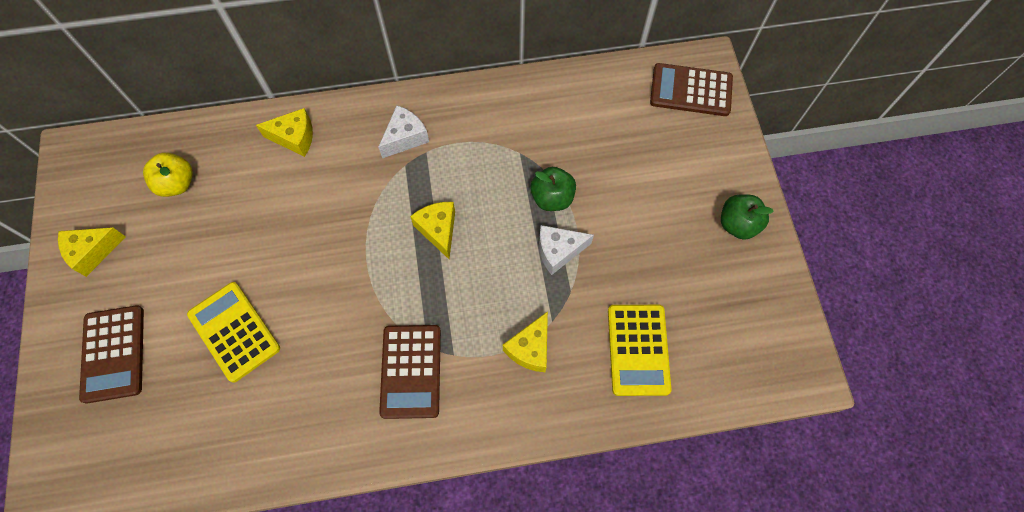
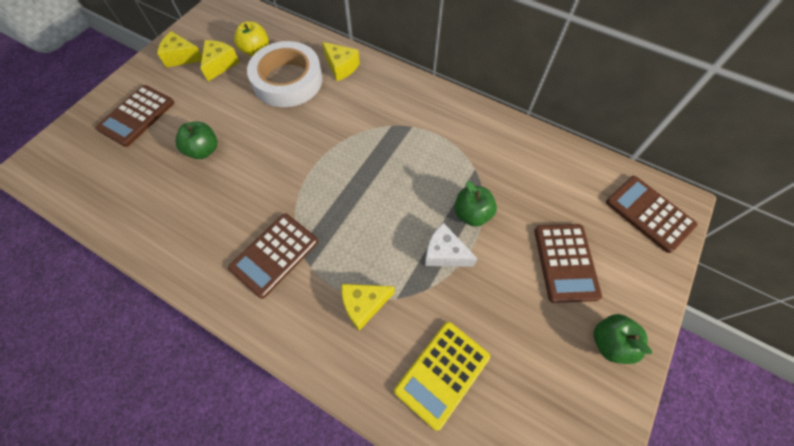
camera: 40 degrees right, 5 degrees down
yellow calculator [187,282,280,383] -> green apple [175,121,217,159]
white cheese [378,105,429,158] -> none
yellow cheese [410,202,455,259] -> yellow cheese moved to [200,40,239,82]
none -> white tape [247,41,323,107]
none -> brown calculator [534,224,602,303]

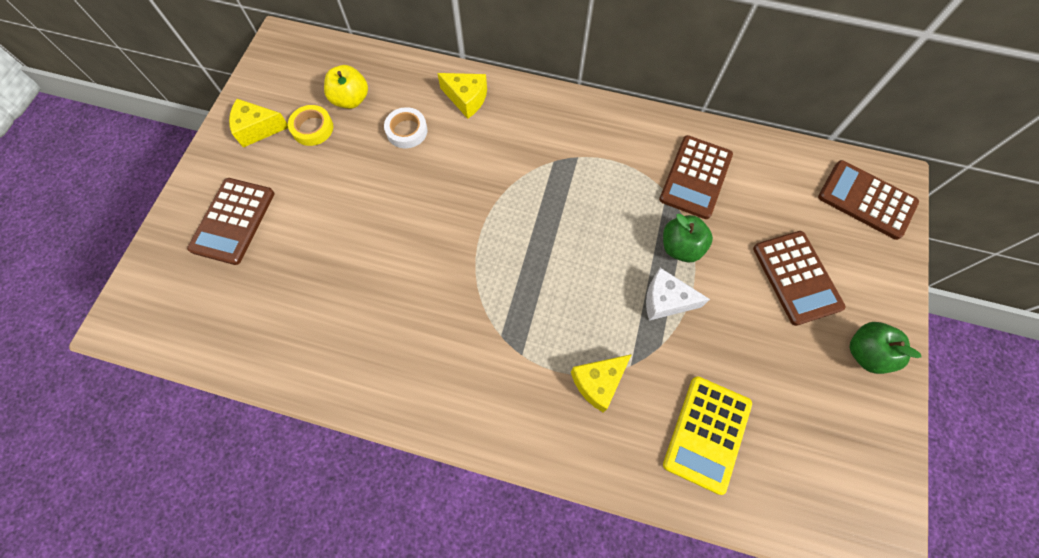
camera: 15 degrees left, 5 degrees up
green apple [175,121,217,159] -> none
yellow cheese [200,40,239,82] -> yellow tape [288,105,333,146]
brown calculator [228,214,318,299] -> brown calculator moved to [659,135,733,219]
white tape [247,41,323,107] -> white tape [384,107,428,148], size x0.47

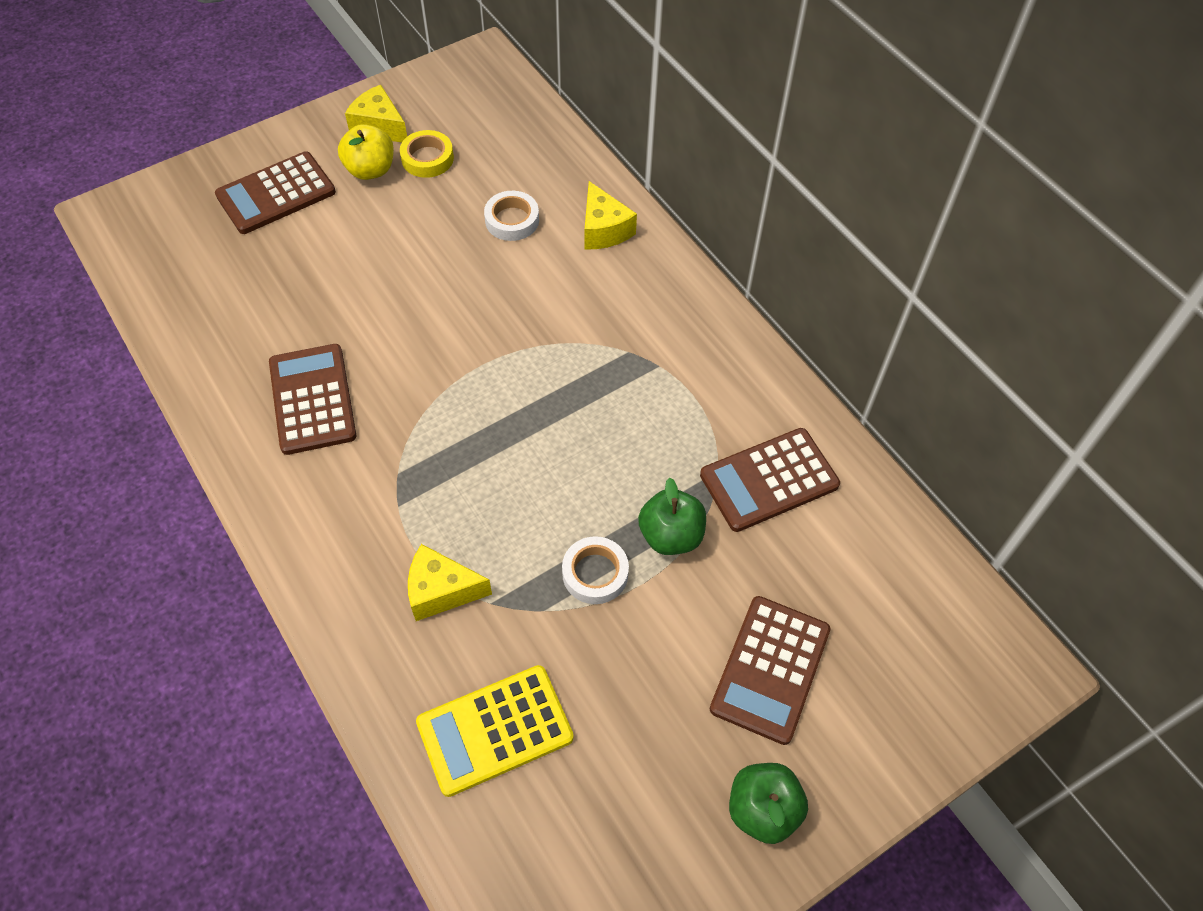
camera: 40 degrees right, 10 degrees down
yellow apple [324,65,368,109] -> yellow apple moved to [338,124,394,180]
white cheese [646,268,710,321] -> white tape [562,536,629,604]
brown calculator [818,160,919,240] -> brown calculator moved to [269,344,356,455]

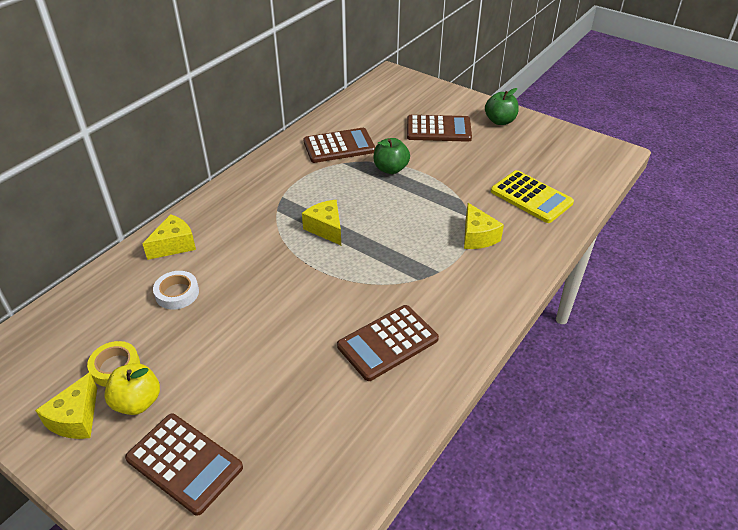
camera: 110 degrees left, 15 degrees down
white tape [562,536,629,604] -> none
brown calculator [700,428,840,532] -> brown calculator turned 60 degrees counterclockwise [303,128,376,163]
none -> yellow cheese [302,200,341,245]

